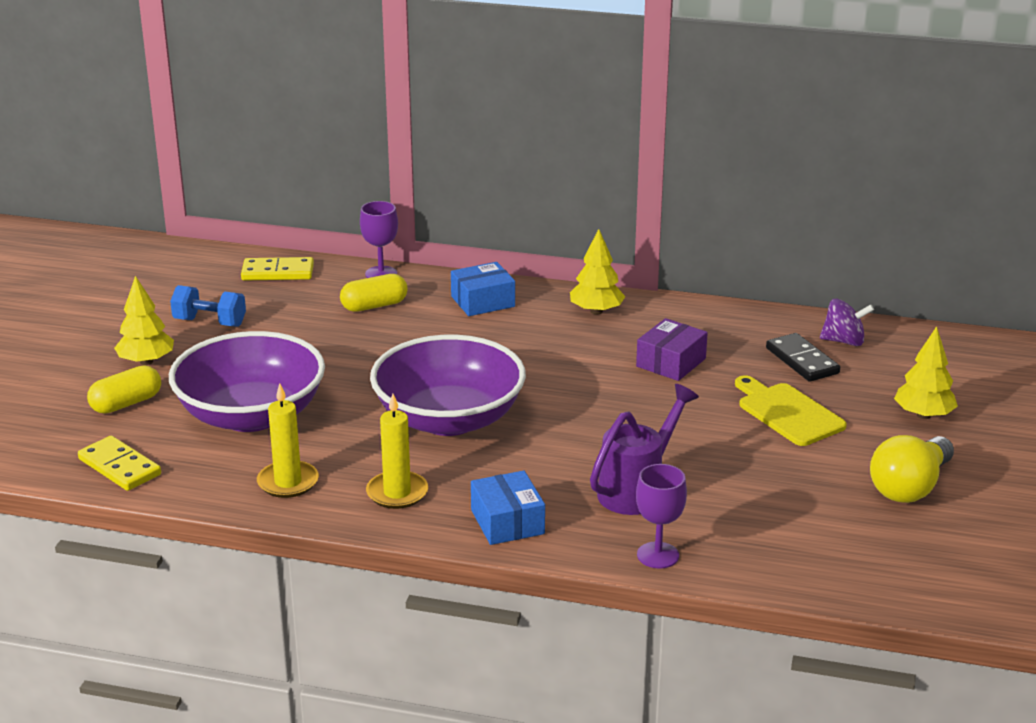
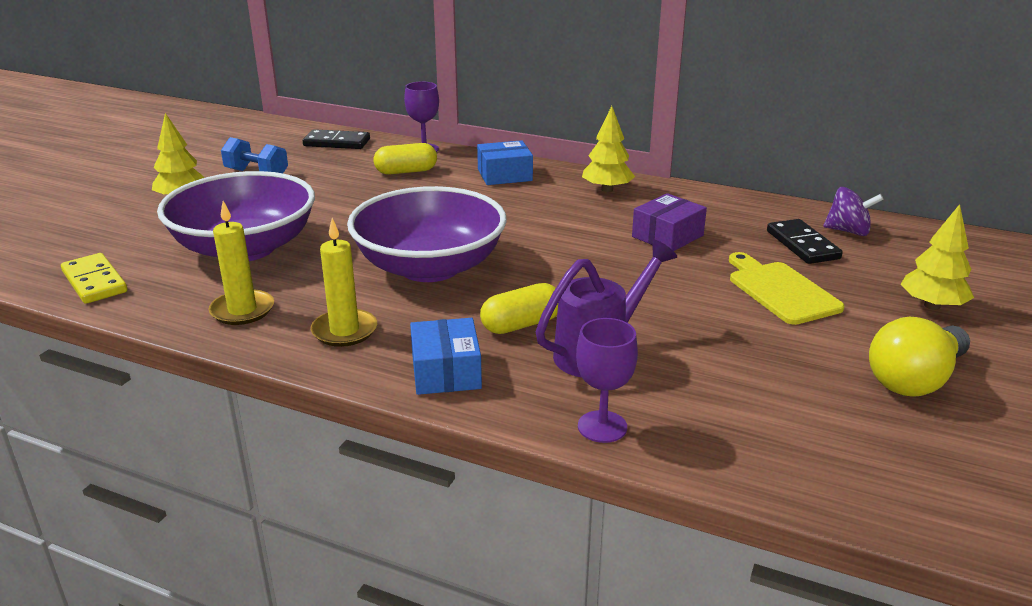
camera: 10 degrees right, 0 degrees up
yellow capsule [87,365,161,414] -> yellow capsule moved to [480,283,558,334]
yellow domino [241,257,314,281] -> black domino [303,129,370,149]

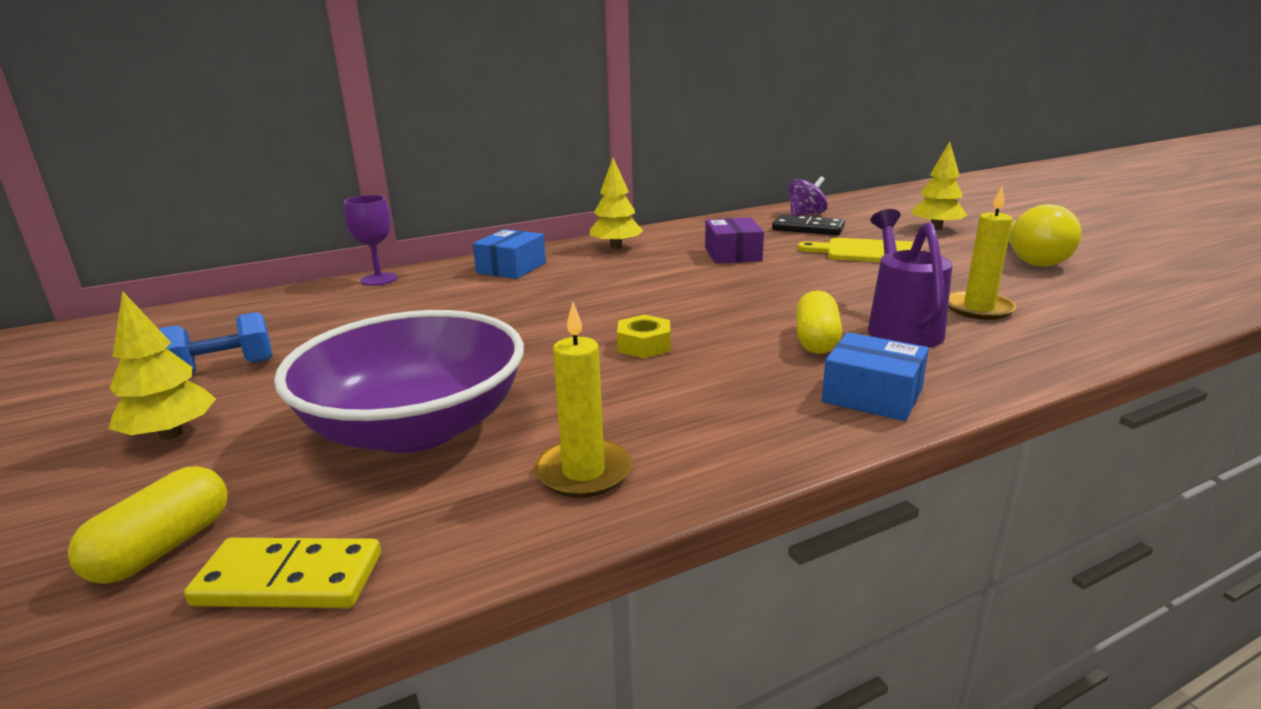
camera: 50 degrees left, 5 degrees down
black domino [303,129,370,149] -> none
yellow candle [311,218,377,347] -> yellow candle moved to [948,186,1016,320]
purple bowl [347,186,507,282] -> yellow nut [617,315,670,358]
yellow capsule [373,143,437,175] -> yellow capsule moved to [68,466,228,584]
purple goblet [576,318,638,443] -> none

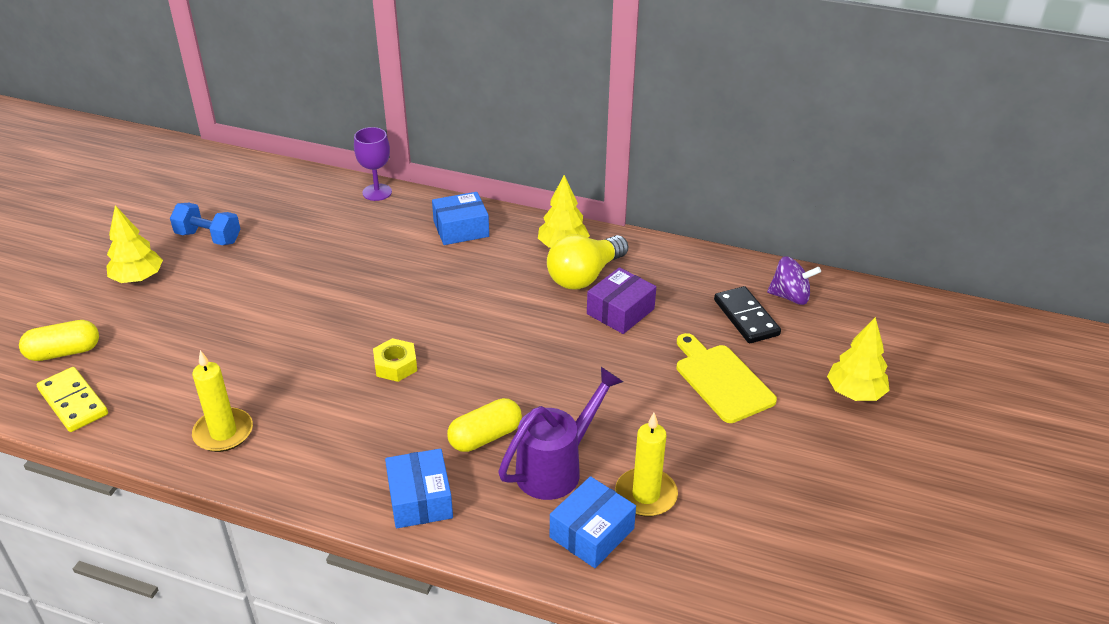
camera: 45 degrees right, 15 degrees up
purple bowl [274,310,524,453] -> none
yellow light bulb [1008,204,1082,267] -> yellow light bulb moved to [547,235,628,290]
none -> blue box [550,476,636,568]

